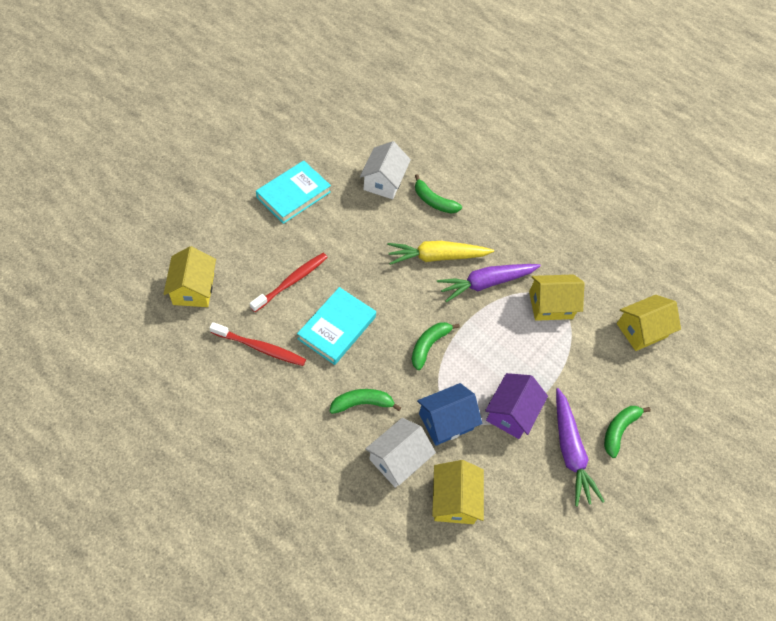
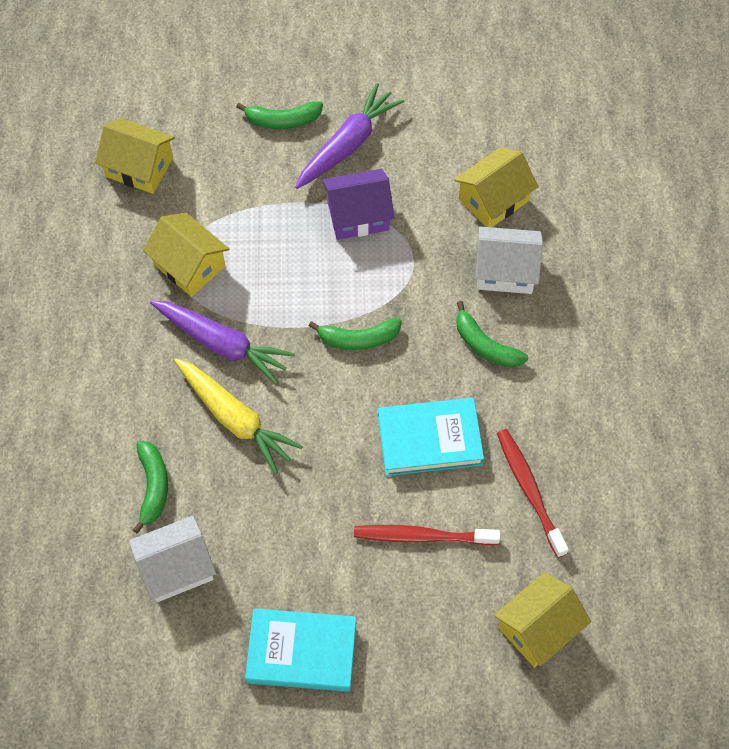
camera: 125 degrees left, 5 degrees up
blue house [417,383,482,446] -> none

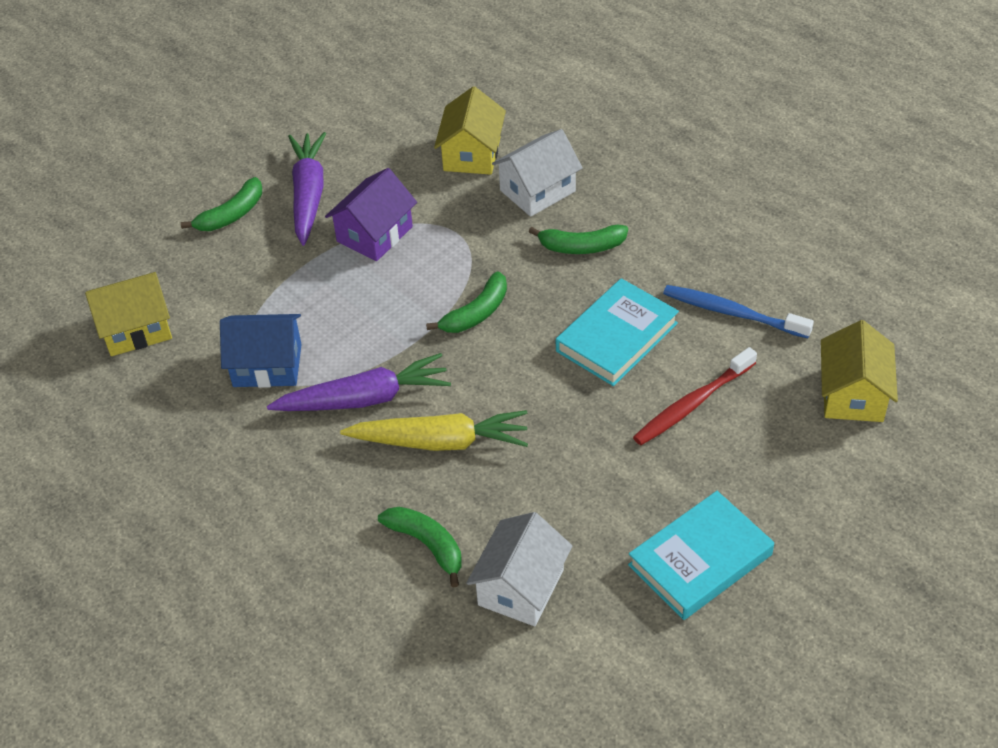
camera: 40 degrees left, 15 degrees down
yellow house [143,213,229,297] -> blue house [220,314,302,388]
red toothbrush [497,429,569,558] -> blue toothbrush [663,285,814,338]

